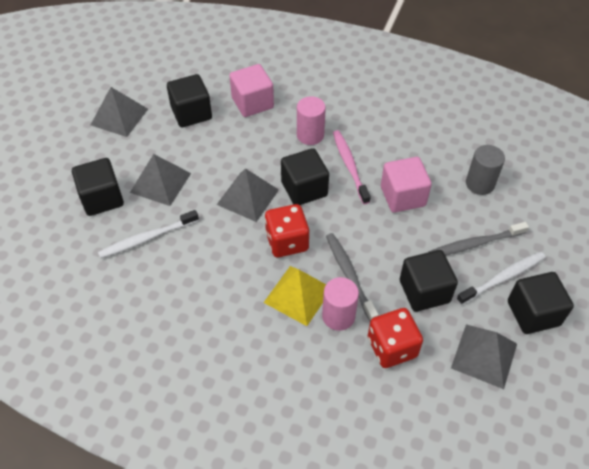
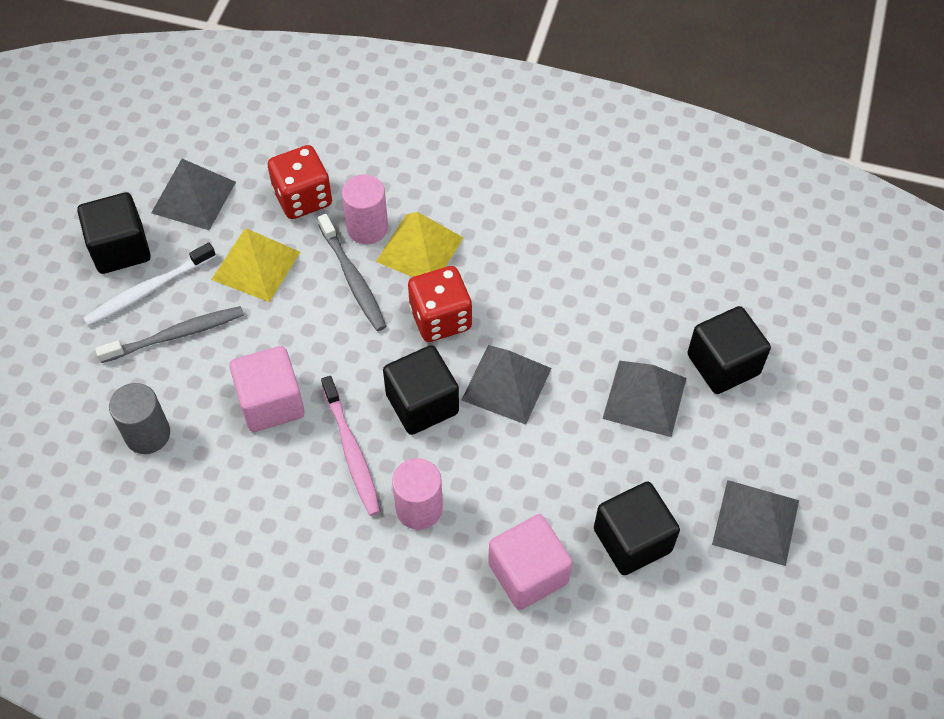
camera: 175 degrees right, 5 degrees up
white toothbrush [98,210,199,258] -> none
black cube [400,250,458,312] -> yellow pyramid [211,228,300,302]

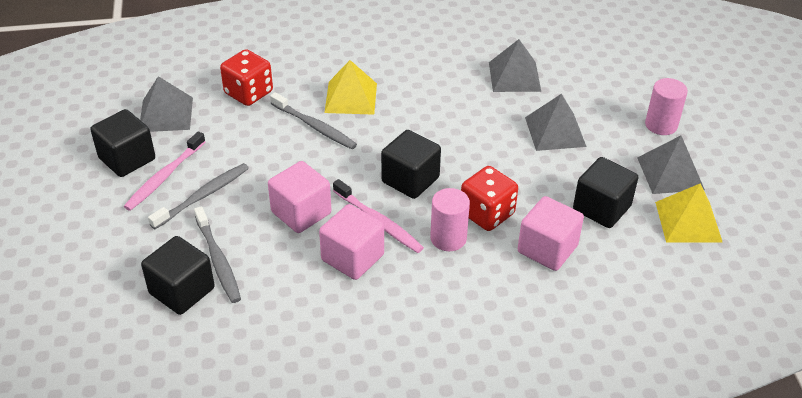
camera: 25 degrees left, 15 degrees down
white toothbrush [83,242,216,326] -> pink toothbrush [124,131,205,211]
grey cylinder [109,383,170,454] -> grey toothbrush [194,206,241,303]
yellow pyramid [211,228,300,302] -> yellow pyramid moved to [655,183,722,242]
pink cylinder [342,174,388,244] -> pink cylinder moved to [645,78,688,135]
red dice [408,266,472,342] -> red dice moved to [461,166,518,231]
grey pyramid [462,345,552,425] -> grey pyramid moved to [489,39,541,92]
black cube [687,306,771,394] -> black cube moved to [141,236,214,315]
none -> pink cube [319,204,384,280]

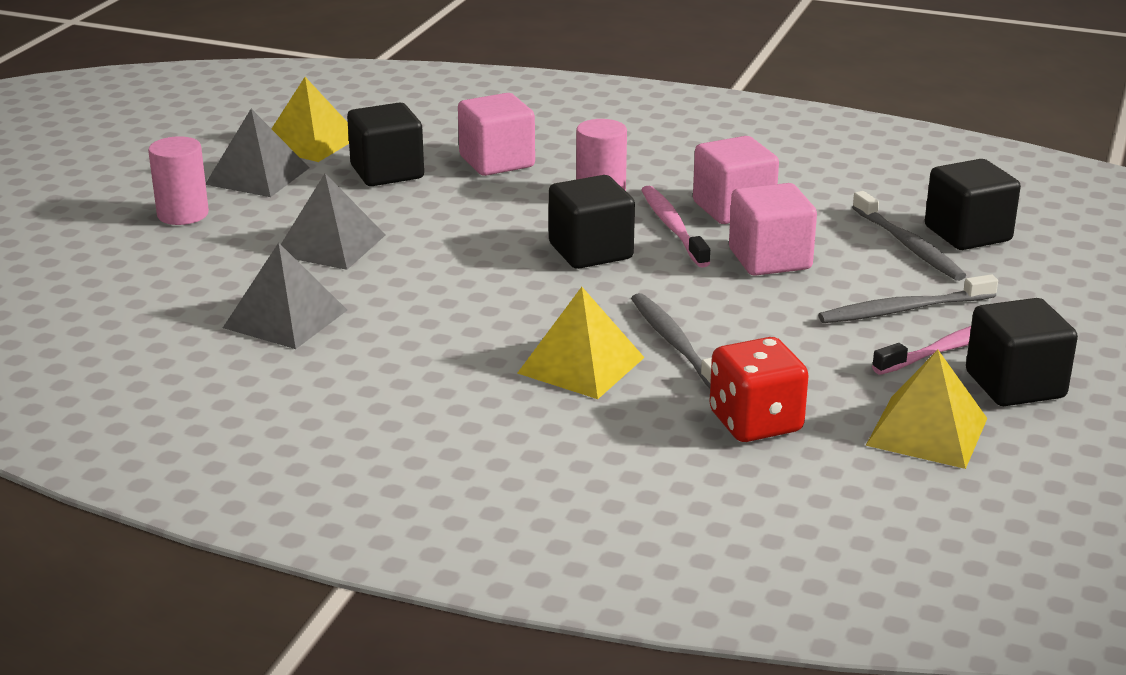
camera: 150 degrees left, 15 degrees down
grey pyramid [140,76,193,132] -> yellow pyramid [866,350,987,469]
grey toothbrush [194,206,241,303] -> grey toothbrush turned 150 degrees clockwise [852,191,966,281]
red dice [461,166,518,231] -> none

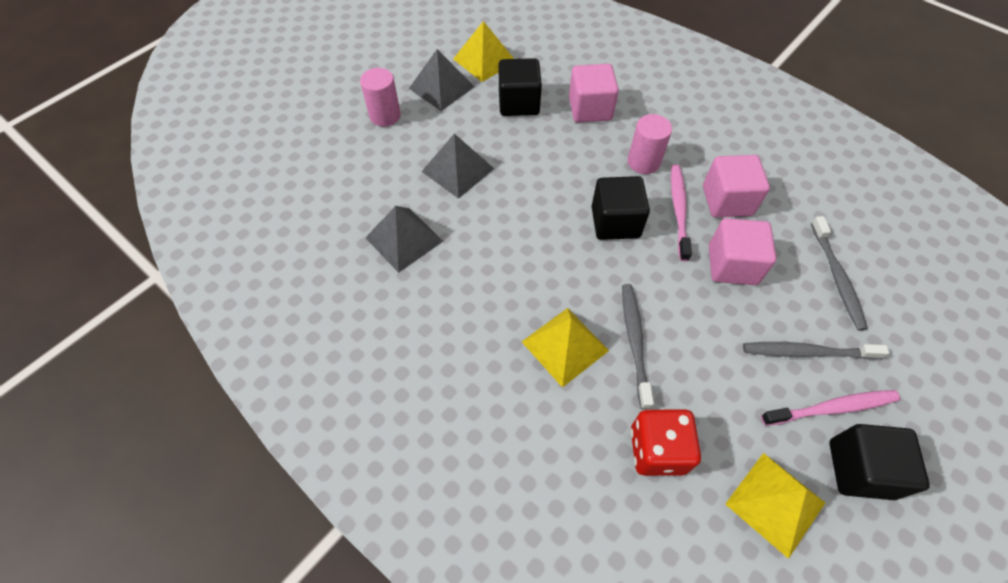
camera: 20 degrees right, 30 degrees up
black cube [925,159,1021,250] -> none

